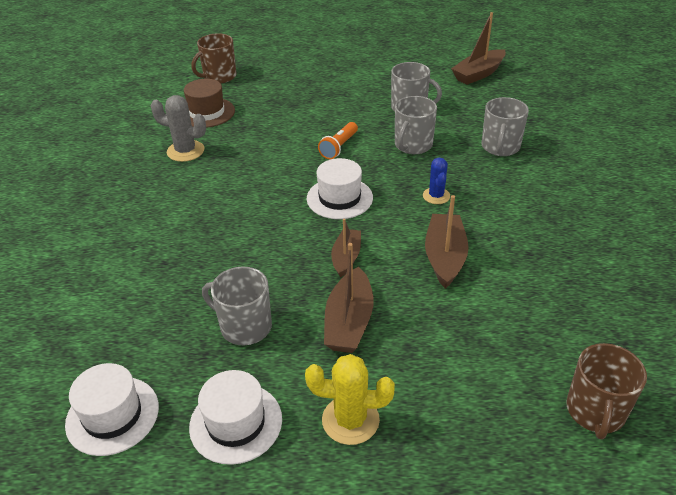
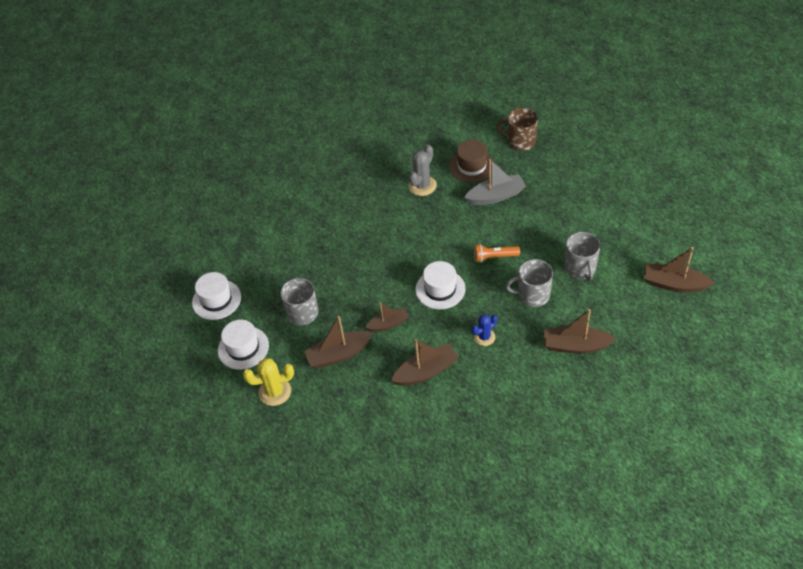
camera: 60 degrees right, 10 degrees up
grey cactus [151,95,206,162] -> grey cactus turned 45 degrees clockwise [408,144,437,196]
yellow cactus [305,354,395,445] -> yellow cactus turned 75 degrees counterclockwise [243,358,294,406]
grey mug [482,97,529,156] -> brown boat [544,309,616,354]
brown mug [566,343,647,439] -> none
none -> grey boat [464,159,526,205]

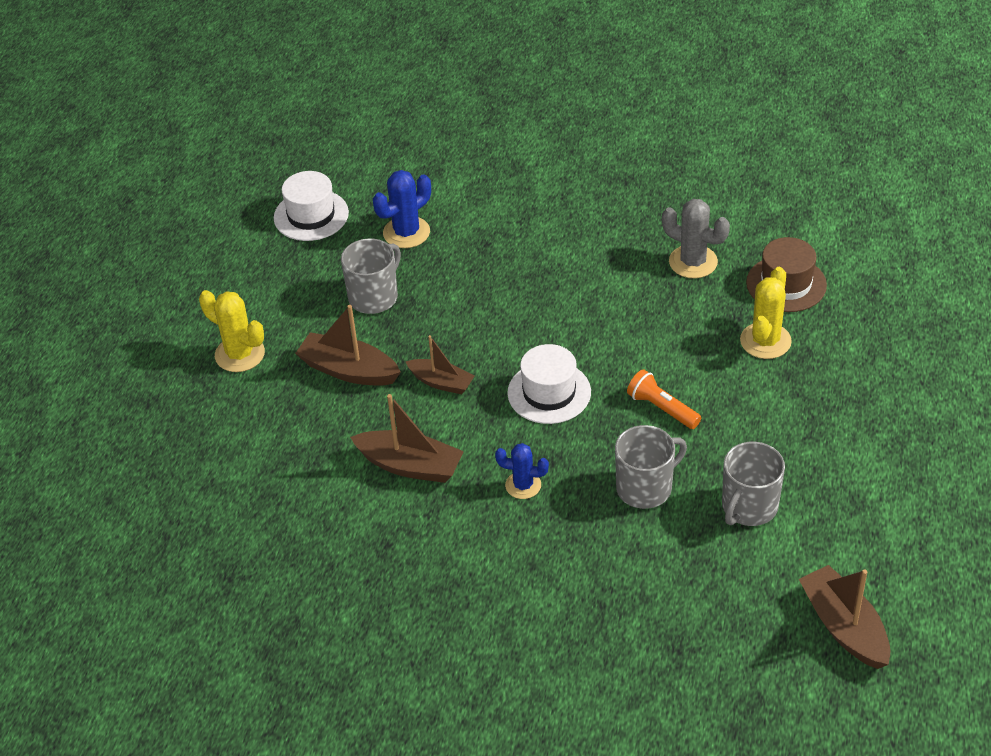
camera: 45 degrees right, 5 degrees down
white hat [218,320,269,370] -> none
grey cactus [408,144,437,196] -> grey cactus turned 45 degrees clockwise [662,199,730,278]
grey boat [464,159,526,205] -> yellow cactus [740,267,792,359]
brown mug [497,108,538,151] -> none
grey mug [506,259,553,307] -> grey mug turned 105 degrees clockwise [615,425,687,509]
brown boat [544,309,616,354] -> none
none -> blue cactus [373,170,431,248]

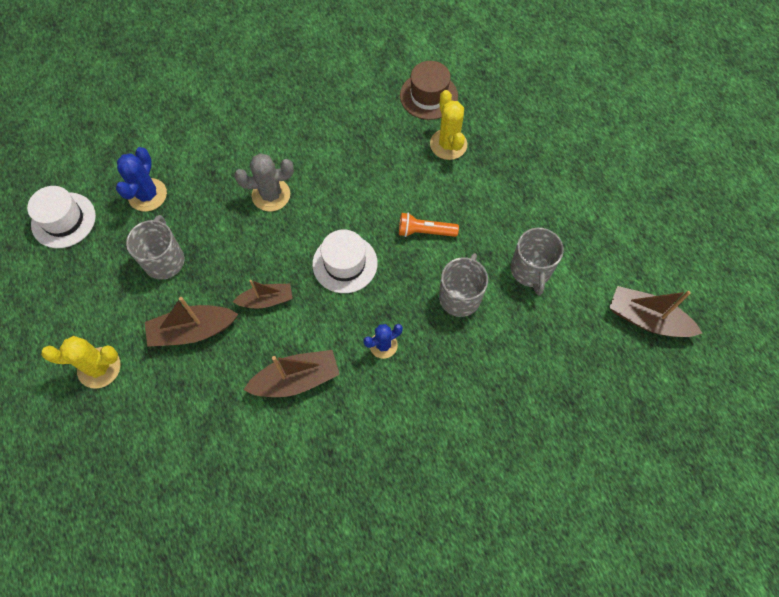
camera: 40 degrees left, 20 degrees up
grey cactus [662,199,730,278] -> grey cactus moved to [234,153,294,211]

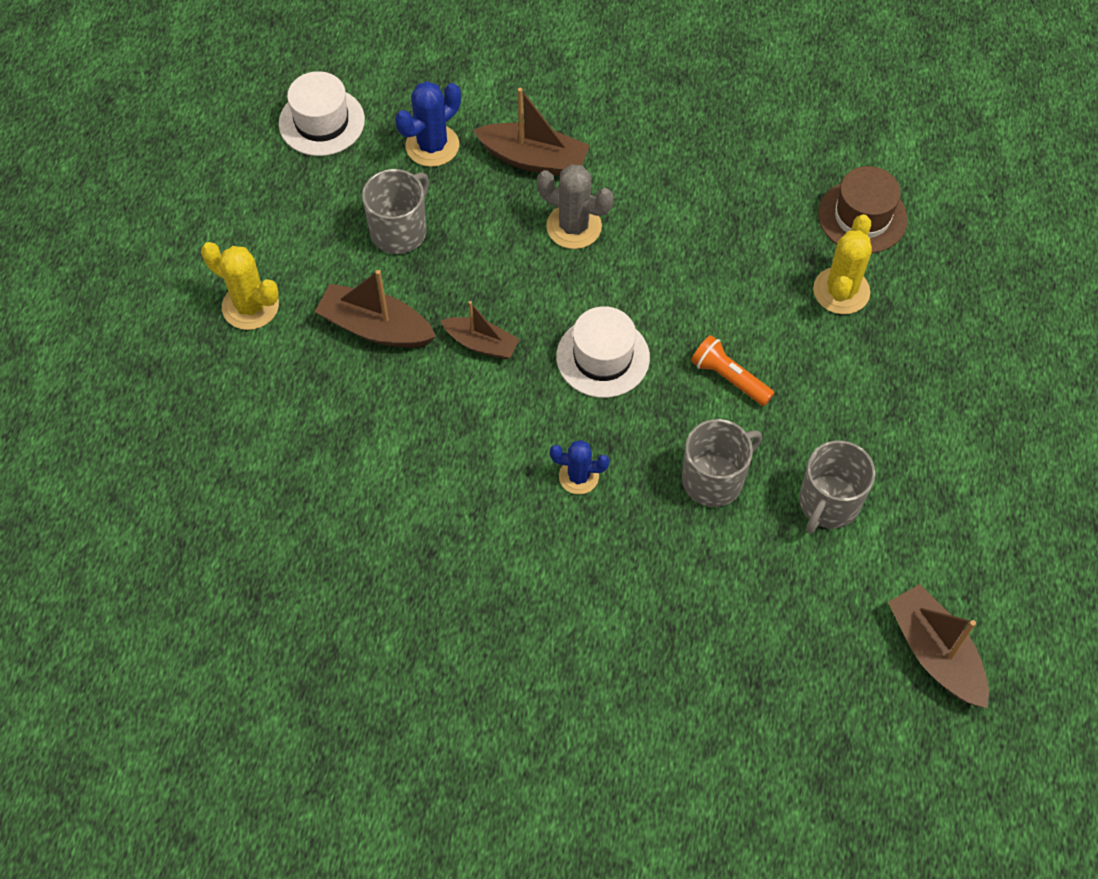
camera: 35 degrees right, 5 degrees down
brown boat [244,350,340,397] -> brown boat moved to [473,88,590,176]

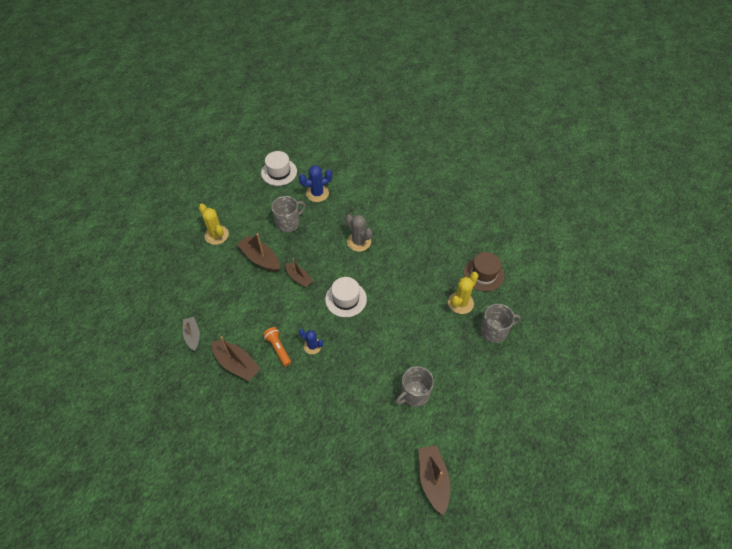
camera: 20 degrees right, 5 degrees down
brown boat [473,88,590,176] -> brown boat moved to [211,336,261,381]
grey mug [682,419,762,507] -> grey mug moved to [480,304,521,343]
orange flashlight [691,335,774,406] -> orange flashlight moved to [263,327,291,366]
none -> grey boat [183,317,200,351]

